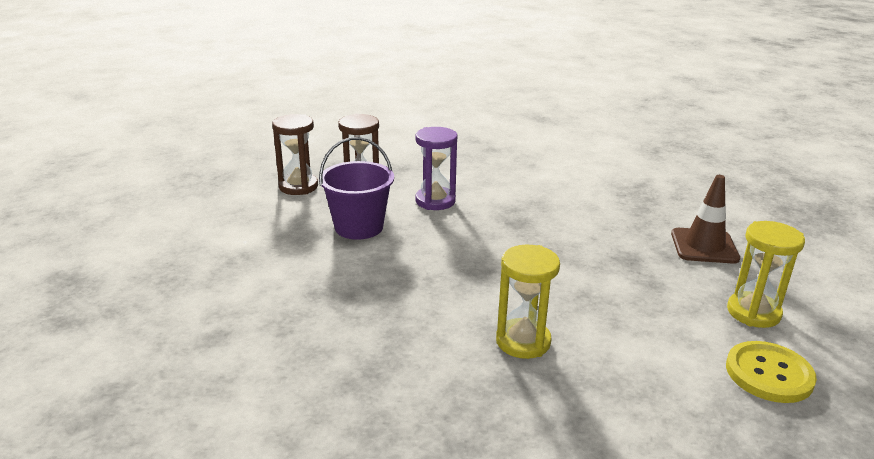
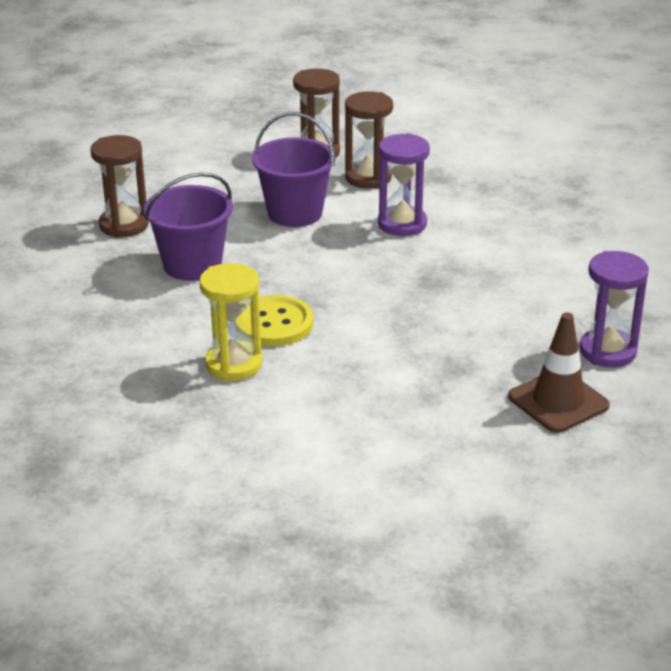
camera: 50 degrees right, 5 degrees up
yellow button [726,341,817,403] -> yellow button moved to [236,295,314,346]
yellow hourglass [727,221,805,328] -> none
none -> brown hourglass [90,135,149,238]
none -> purple bucket [144,172,233,281]
none -> purple hourglass [580,251,649,367]

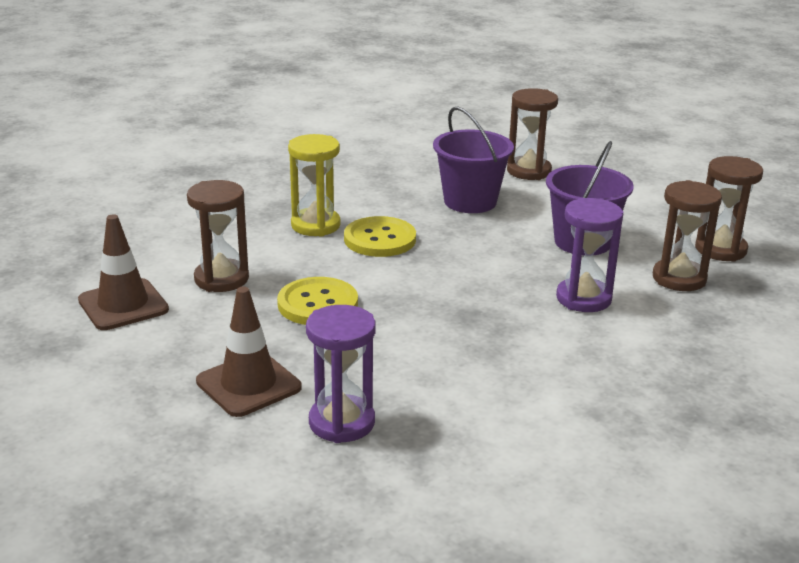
camera: 85 degrees right, 5 degrees down
none -> brown traffic cone [78,214,169,330]
none -> brown hourglass [187,180,249,292]
none -> yellow button [277,277,358,325]

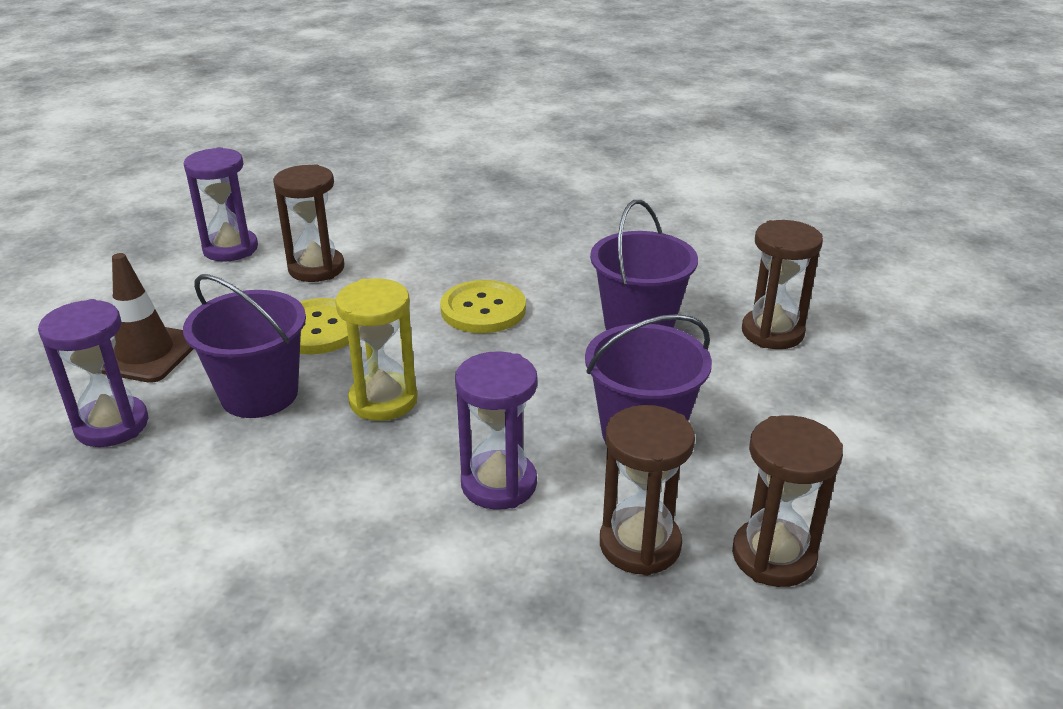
camera: 55 degrees right, 5 degrees up
brown traffic cone [78,214,169,330] -> purple hourglass [184,147,258,262]
yellow hourglass [288,134,341,237] -> yellow hourglass moved to [335,278,418,421]
none -> purple bucket [183,274,306,418]

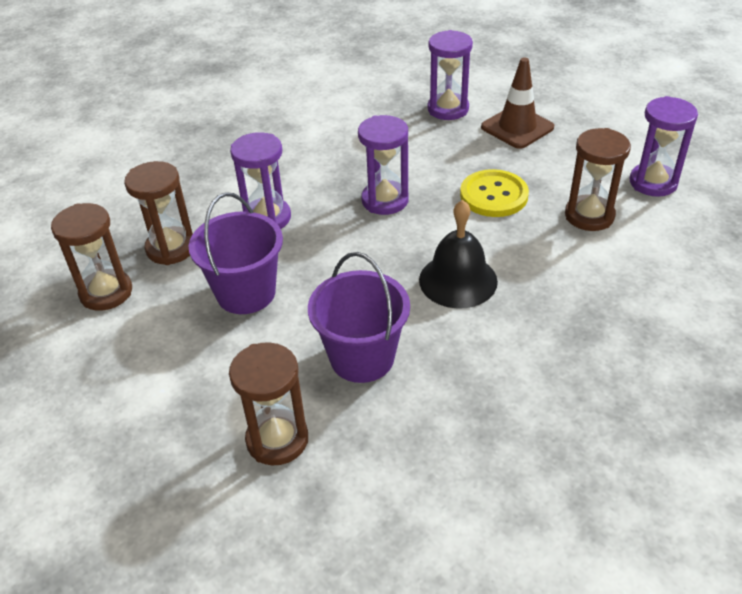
camera: 125 degrees right, 10 degrees up
purple bucket [183,274,306,418] -> none
yellow hourglass [335,278,418,421] -> purple hourglass [358,115,409,215]
yellow button [440,280,526,333] -> black bell [419,200,498,309]

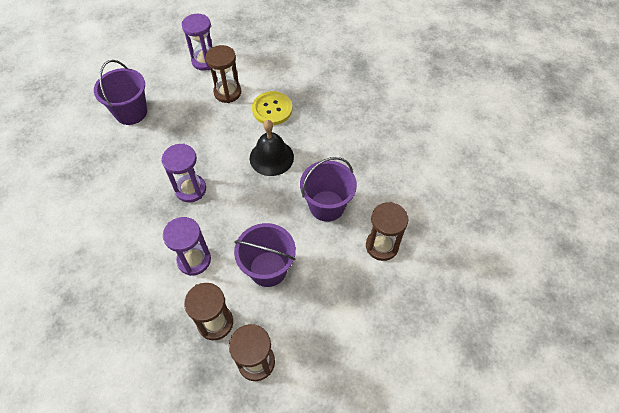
camera: 90 degrees left, 15 degrees up
purple hourglass [428,30,473,120] -> none
yellow button [460,169,529,217] -> yellow button moved to [252,91,292,125]
brown traffic cone [481,57,554,149] -> purple bucket [94,60,147,125]

